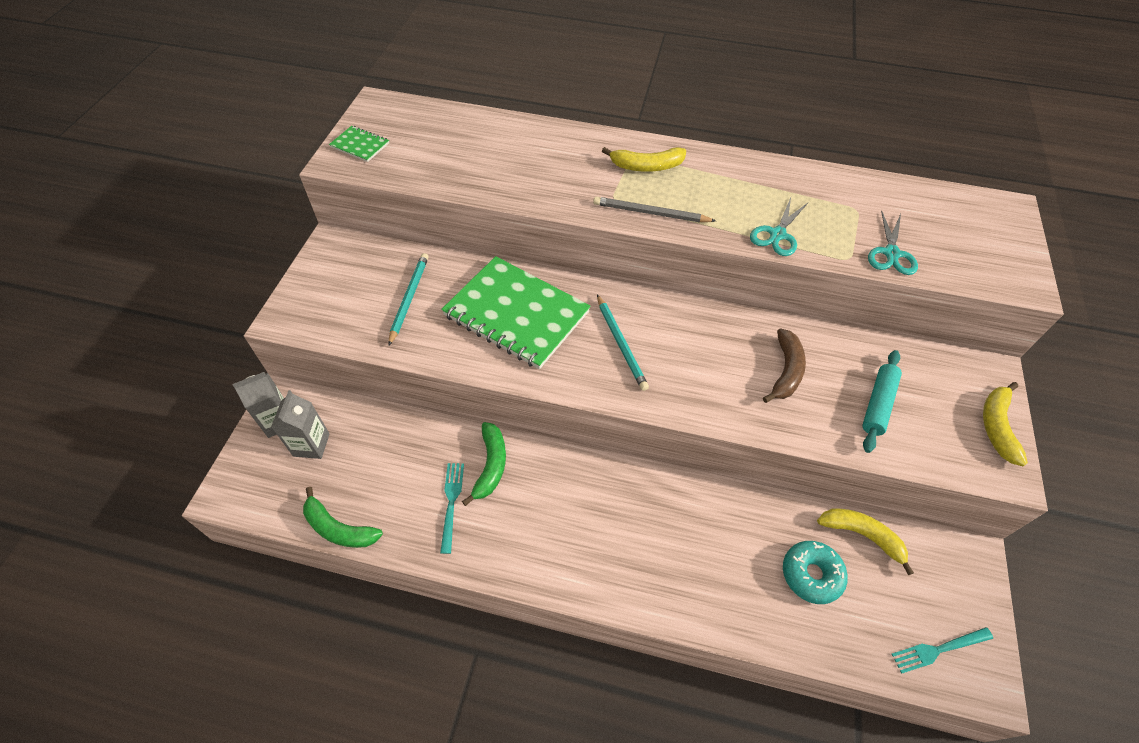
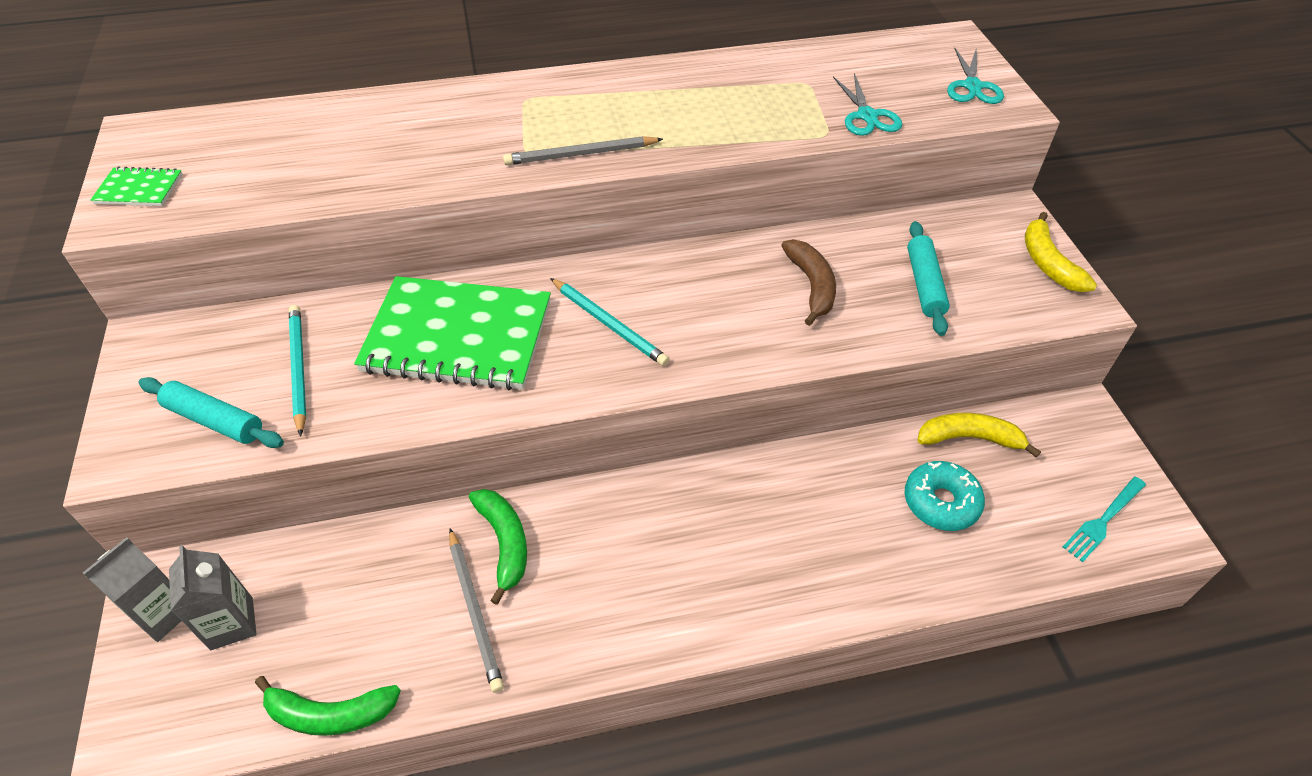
camera: 25 degrees left, 5 degrees down
turquoise fork [440,463,464,554] -> grey pencil [449,528,504,693]
yellow banana [602,147,686,172] -> none
turquoise scissors [750,198,809,256] -> turquoise scissors moved to [947,47,1004,104]
none -> turquoise rolling pin [139,377,284,448]

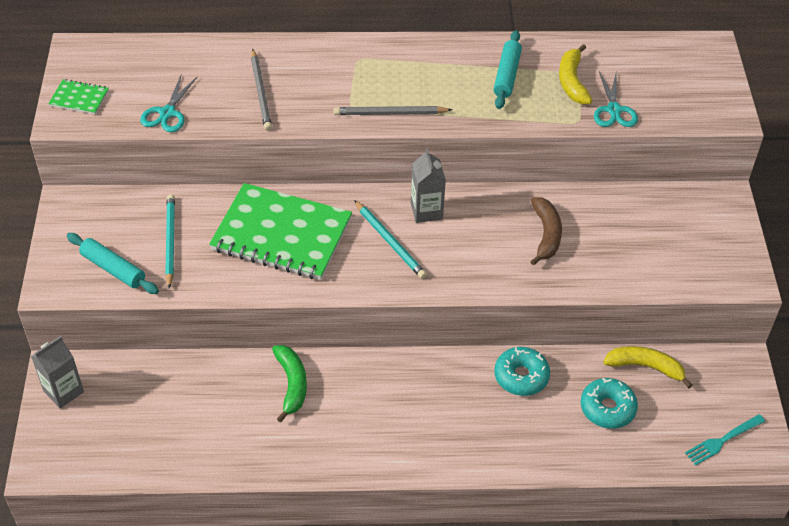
camera: 10 degrees right, 0 degrees up
grey carton [169,545,257,650] -> grey carton moved to [411,148,446,223]
green banana [255,676,401,736] -> none
grey pencil [449,528,504,693] -> grey pencil moved to [251,49,272,131]
turquoise rolling pin [907,221,950,336] -> turquoise rolling pin moved to [493,30,522,109]
turquoise scissors [947,47,1004,104] -> turquoise scissors moved to [140,75,197,132]
yellow banana [1025,212,1097,292] -> yellow banana moved to [559,44,592,105]
none -> turquoise donut [494,347,550,396]

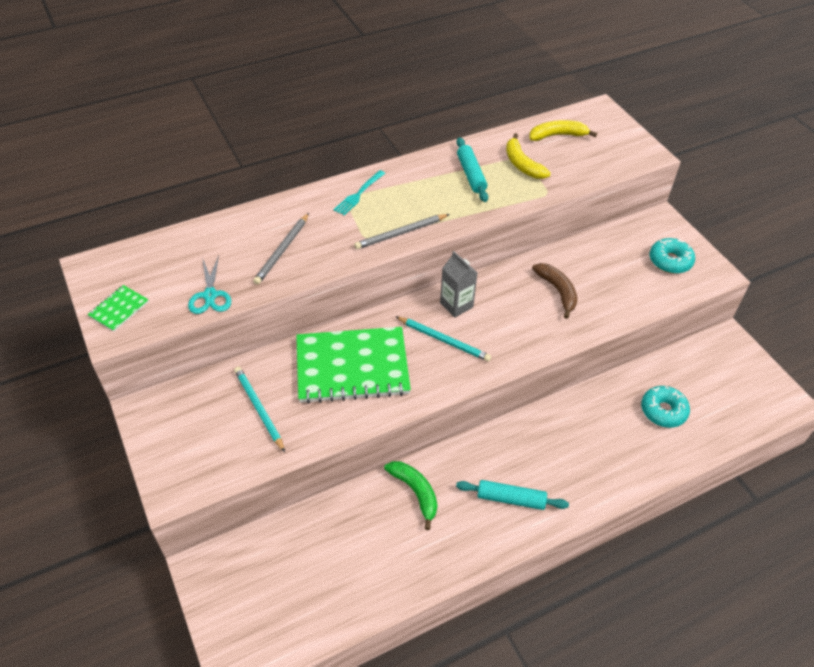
camera: 25 degrees left, 0 degrees up
grey carton [31,336,84,408] -> none
green notebook [48,79,109,114] -> green notebook turned 45 degrees counterclockwise [88,285,149,332]
turquoise rolling pin [67,233,159,294] -> turquoise rolling pin moved to [456,480,569,510]
grey pencil [251,49,272,131] -> grey pencil turned 60 degrees clockwise [253,213,309,285]
turquoise donut [494,347,550,396] -> turquoise donut moved to [650,238,695,274]
turquoise scissors [594,72,638,127] -> none
yellow banana [603,346,692,389] -> yellow banana moved to [529,120,597,141]
turquoise fork [685,414,765,466] -> turquoise fork moved to [334,170,385,215]

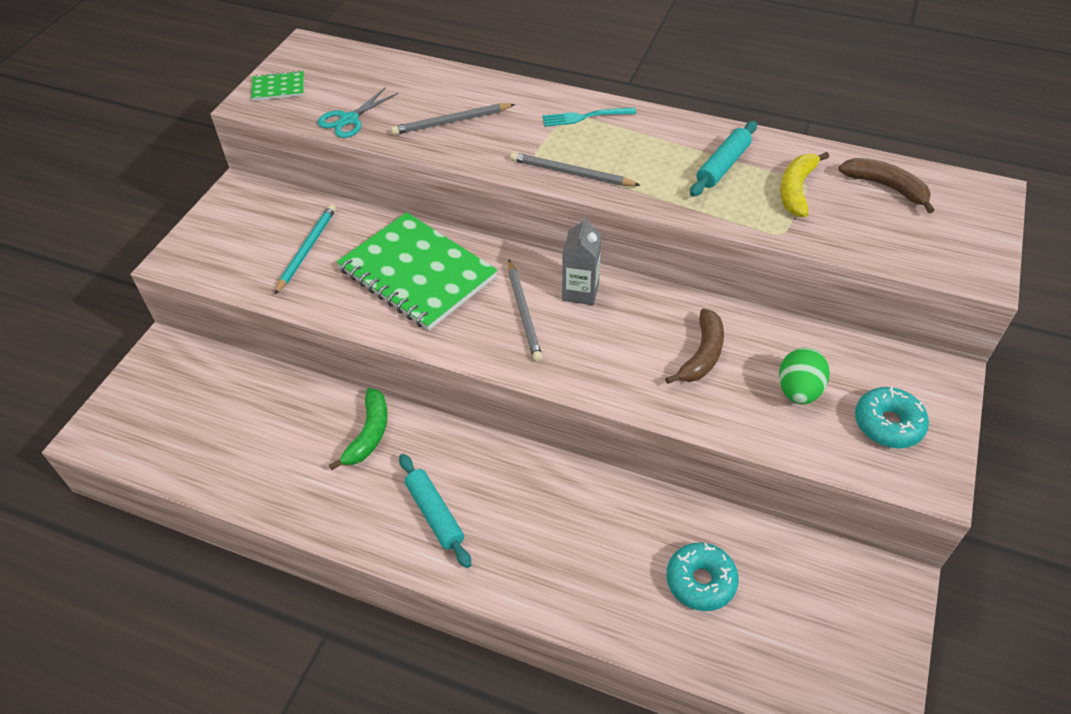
camera: 50 degrees right, 0 degrees up
turquoise pencil [395,316,491,362] -> grey pencil [508,260,543,362]
yellow banana [529,120,597,141] -> brown banana [838,158,934,213]
none -> green egg [779,348,830,404]

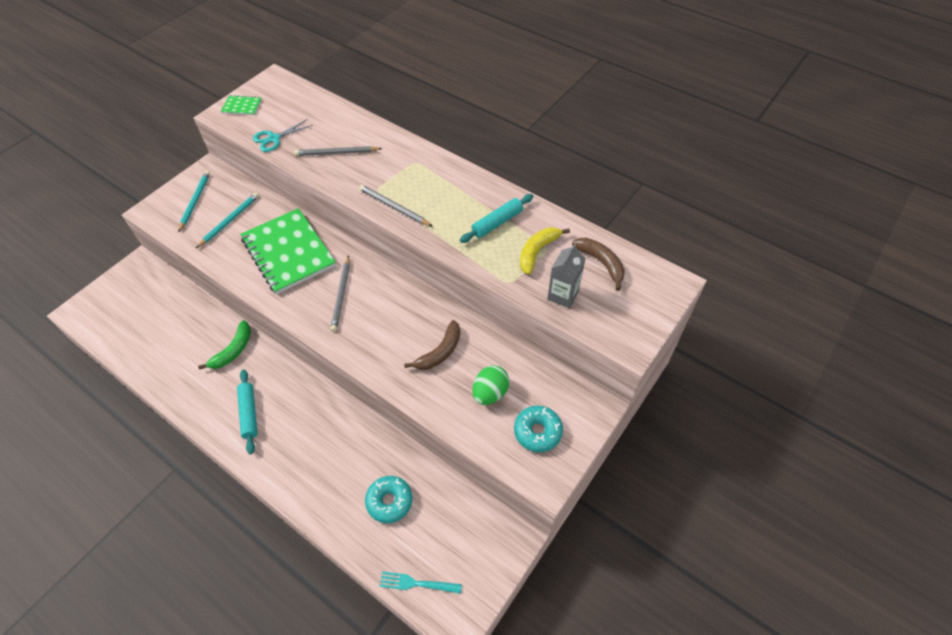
camera: 15 degrees right, 5 degrees up
turquoise fork [542,107,636,127] -> turquoise fork moved to [379,571,462,594]
grey carton [562,216,602,305] -> grey carton moved to [548,243,585,308]
none -> turquoise pencil [178,171,210,233]

